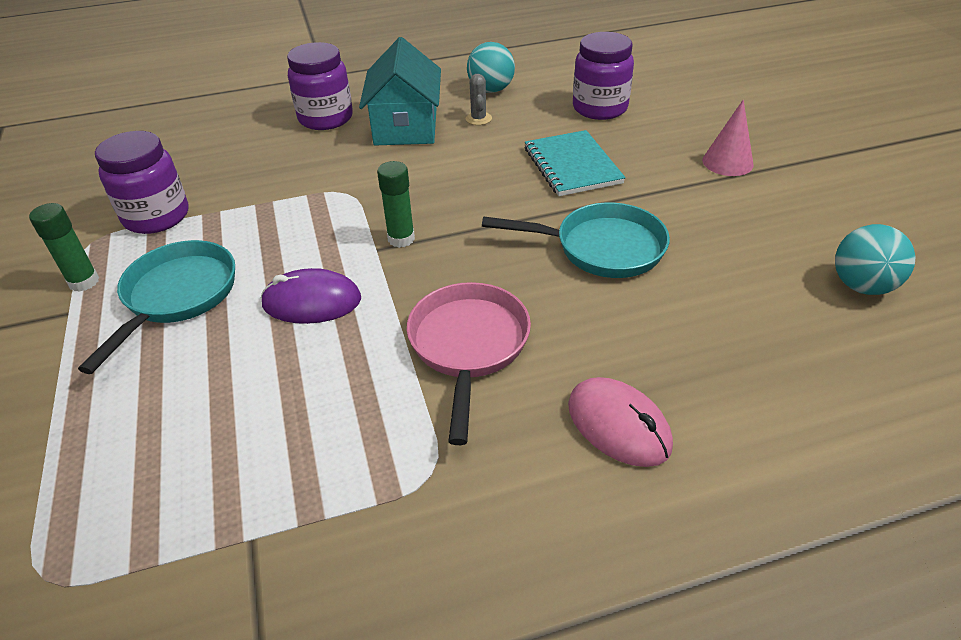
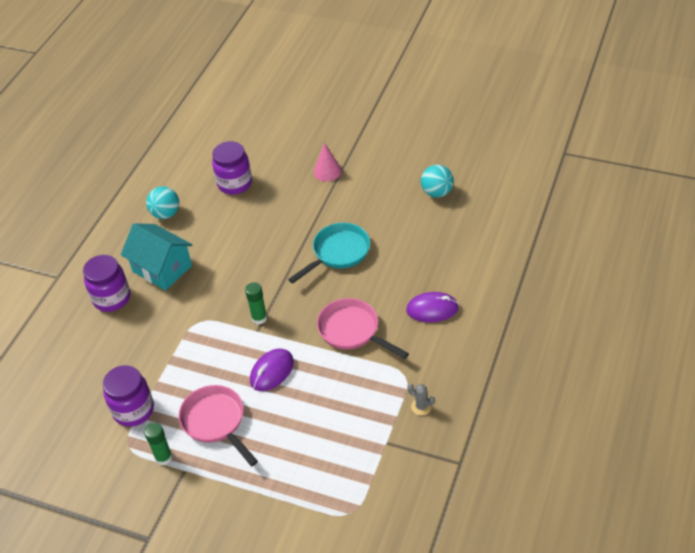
camera: 50 degrees left, 5 degrees up
turquoise pan [78,240,235,374] -> pink pan [179,385,258,466]
grey cactus [466,74,492,125] -> grey cactus moved to [407,384,435,415]
turquoise notebook [525,130,625,196] -> none
pink mouse [568,377,673,467] -> purple mouse [406,292,459,322]

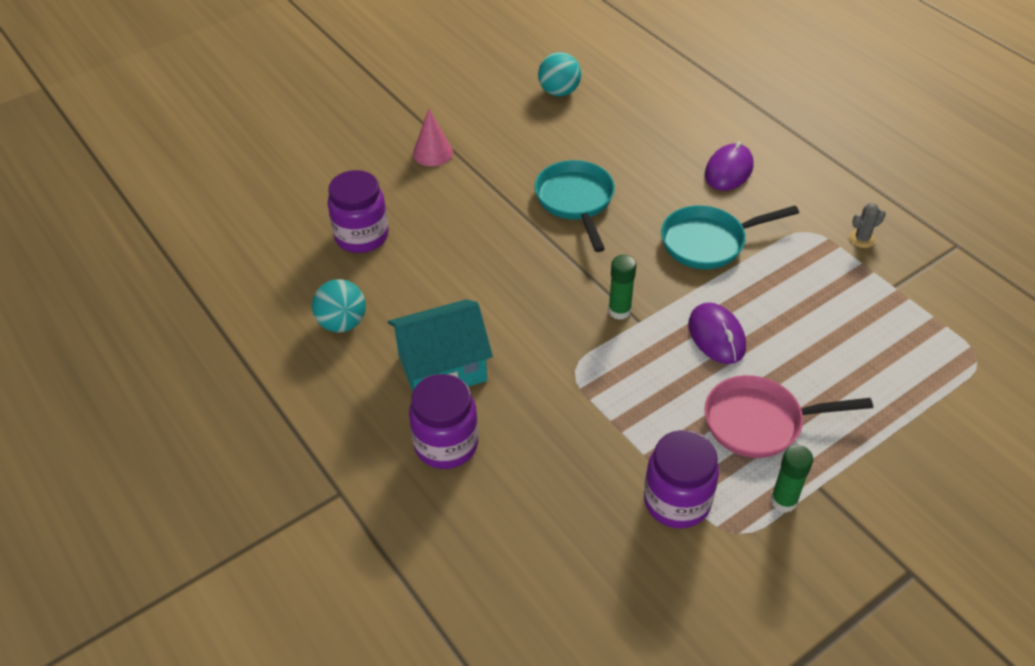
camera: 60 degrees left, 0 degrees up
pink pan [317,298,409,359] -> turquoise pan [661,205,799,269]

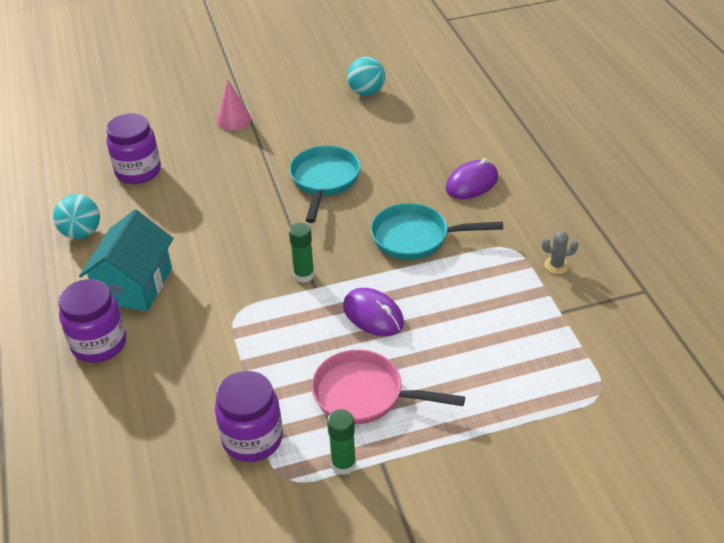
camera: 20 degrees right, 5 degrees down
turquoise house [388,299,493,392] -> turquoise house turned 75 degrees counterclockwise [79,210,174,312]
purple mouse [689,303,746,364] -> purple mouse turned 45 degrees counterclockwise [343,288,404,336]

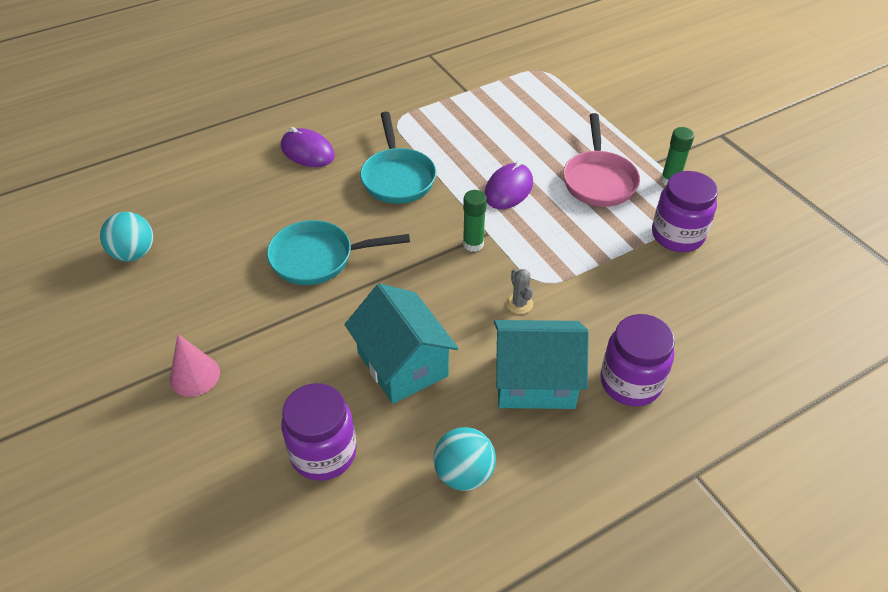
camera: 105 degrees left, 5 degrees up
grey cactus [542,231,578,274] -> grey cactus moved to [506,269,533,314]
none -> turquoise house [345,283,458,404]

